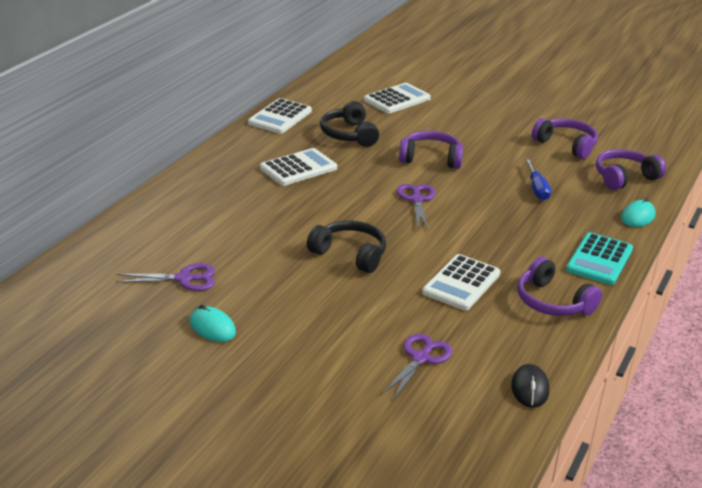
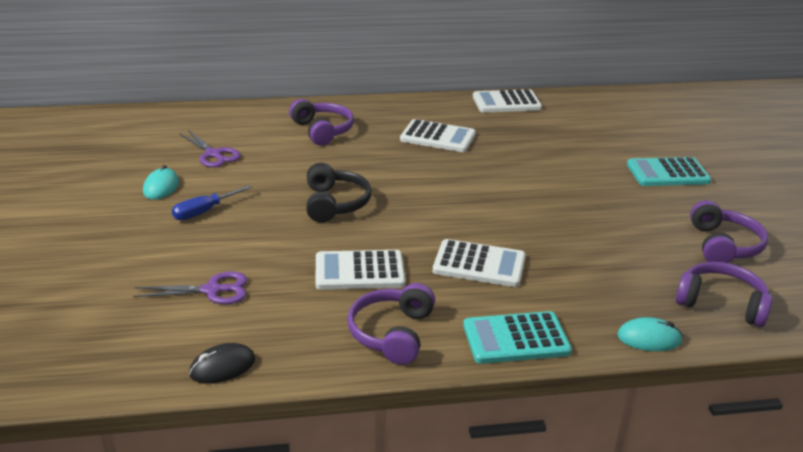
camera: 55 degrees right, 0 degrees up
black headphones [320,101,379,147] -> none
white calculator [364,83,431,114] -> white calculator moved to [433,239,526,287]
purple scissors [396,184,436,230] -> none
purple headphones [399,131,463,169] -> purple headphones moved to [289,99,354,146]
blue screwdriver [525,159,551,200] -> blue screwdriver moved to [172,185,252,220]
none -> turquoise calculator [627,157,711,186]

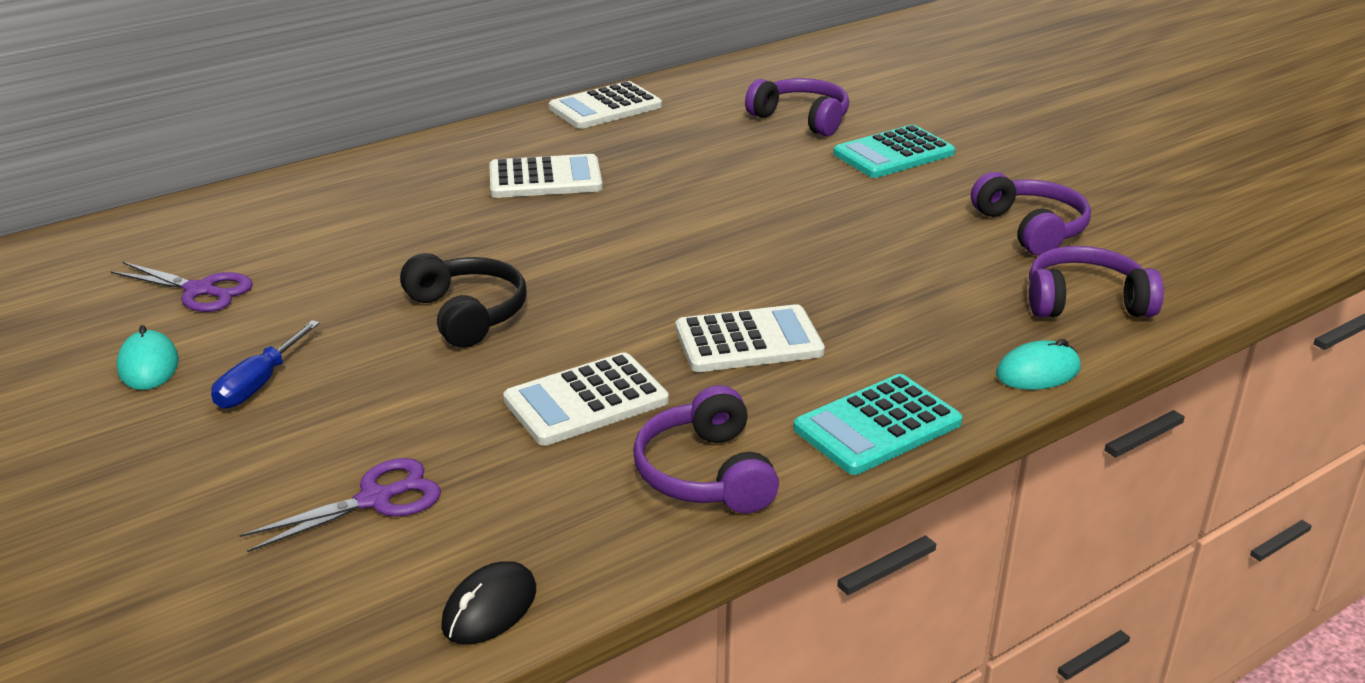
camera: 25 degrees left, 0 degrees up
purple headphones [289,99,354,146] -> purple headphones moved to [745,78,849,136]

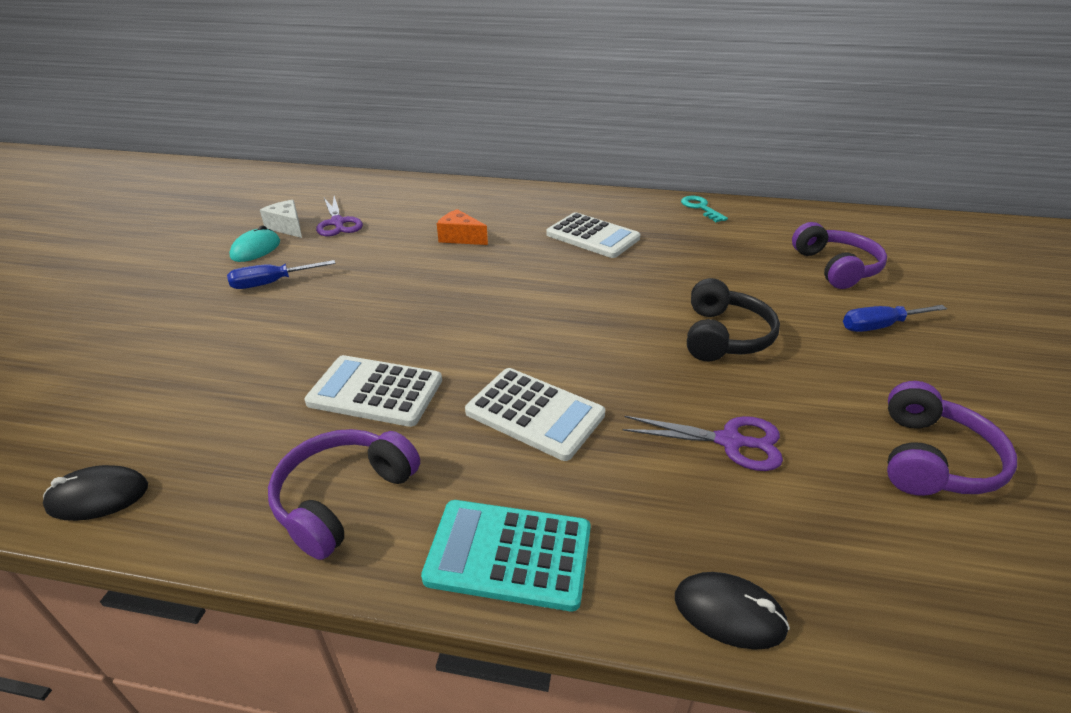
camera: 45 degrees right, 5 degrees up
purple scissors [239,458,441,552] -> purple scissors moved to [622,416,783,471]
black headphones [400,253,527,348] -> black headphones moved to [687,278,780,361]
white calculator [549,81,662,129] -> turquoise key [681,196,728,222]
turquoise calculator [833,125,955,178] -> blue screwdriver [843,305,947,332]
turquoise mouse [996,339,1081,390] -> black mouse [675,572,790,650]
purple headphones [1029,246,1164,318] -> none
none -> white cheese [260,200,302,238]
none -> orange cheese [437,209,488,245]

